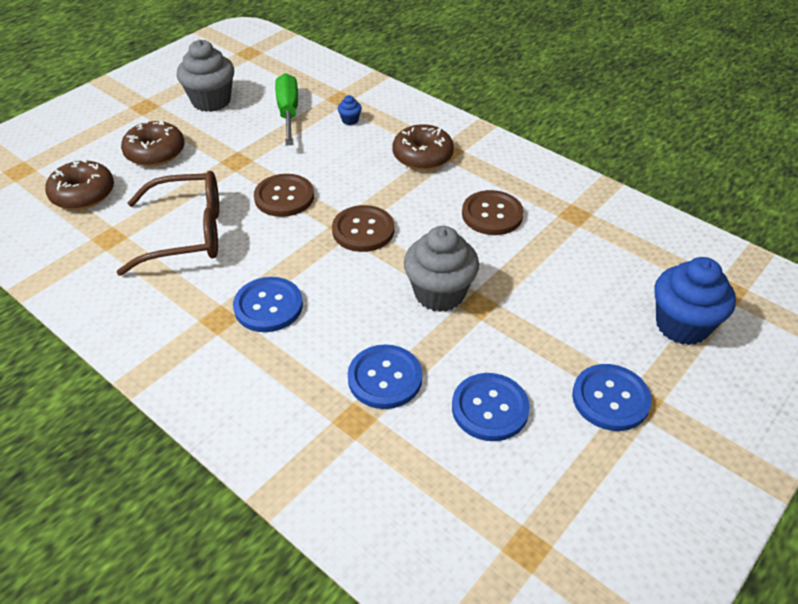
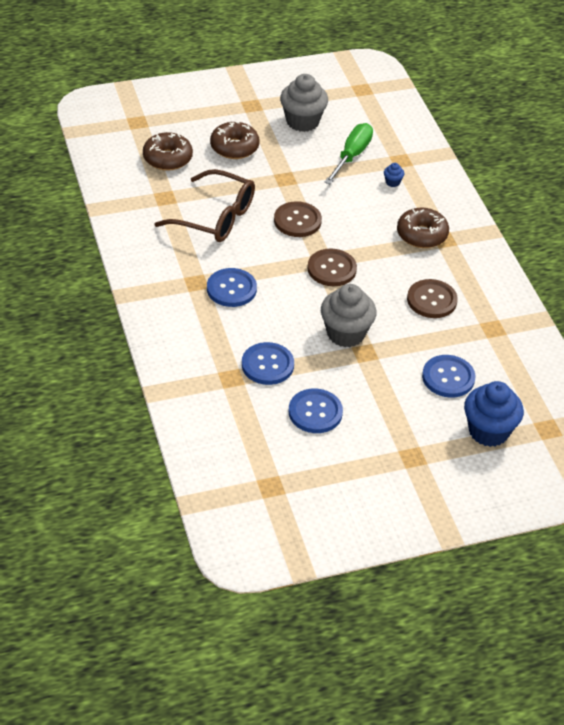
camera: 30 degrees right, 0 degrees up
blue button [572,364,652,431] -> blue button moved to [422,355,476,398]

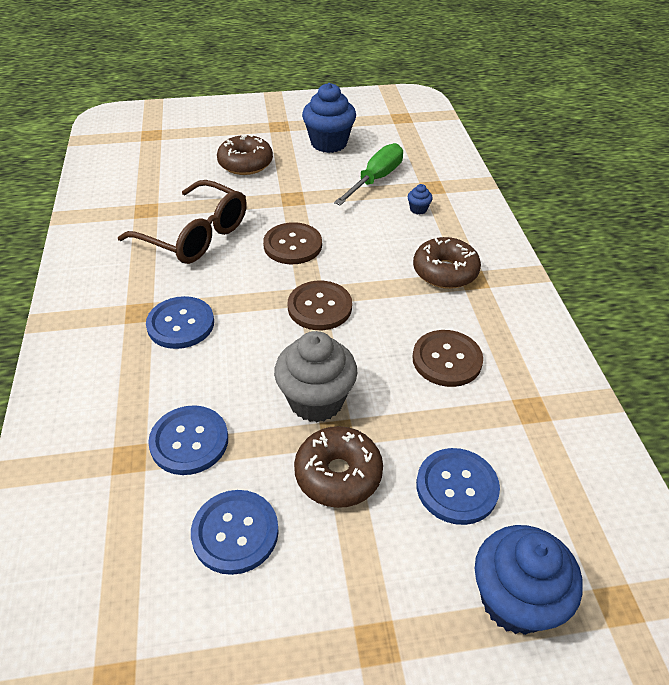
camera: 10 degrees right, 0 degrees up
brown donut [143,132,193,171] -> brown donut moved to [294,426,383,508]
grey cupcake [280,74,328,132] -> blue cupcake [302,83,356,153]

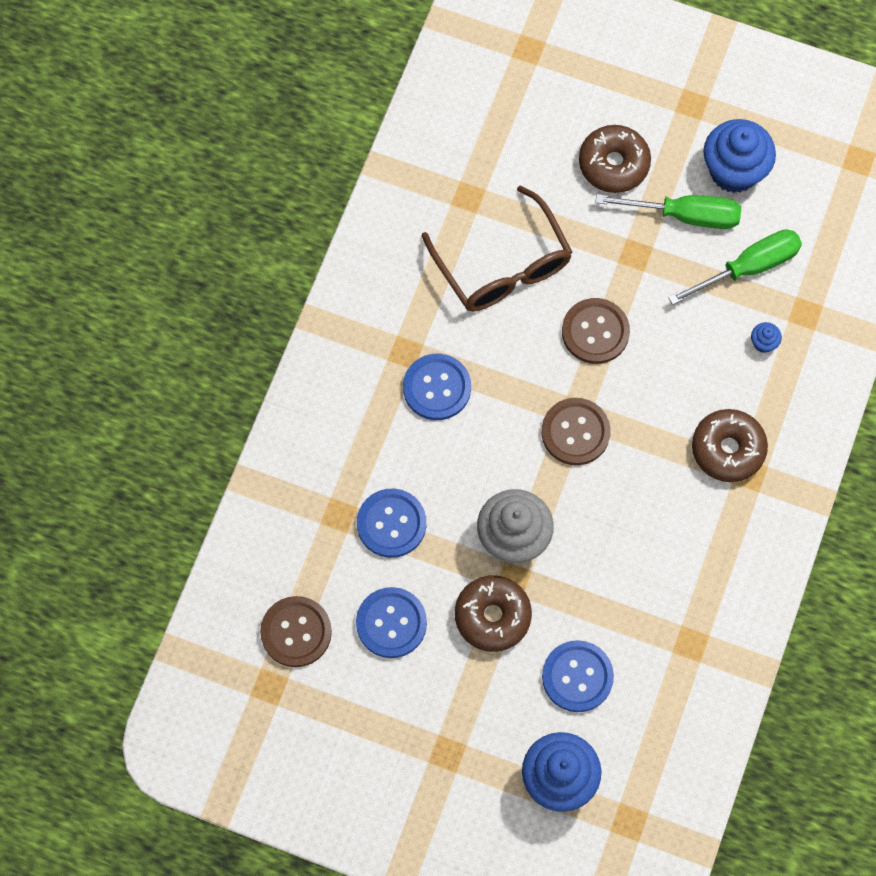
camera: 30 degrees right, 25 degrees up
brown button [412,330,483,387] -> brown button moved to [260,596,332,667]
none -> green screwdriver [595,194,741,229]

